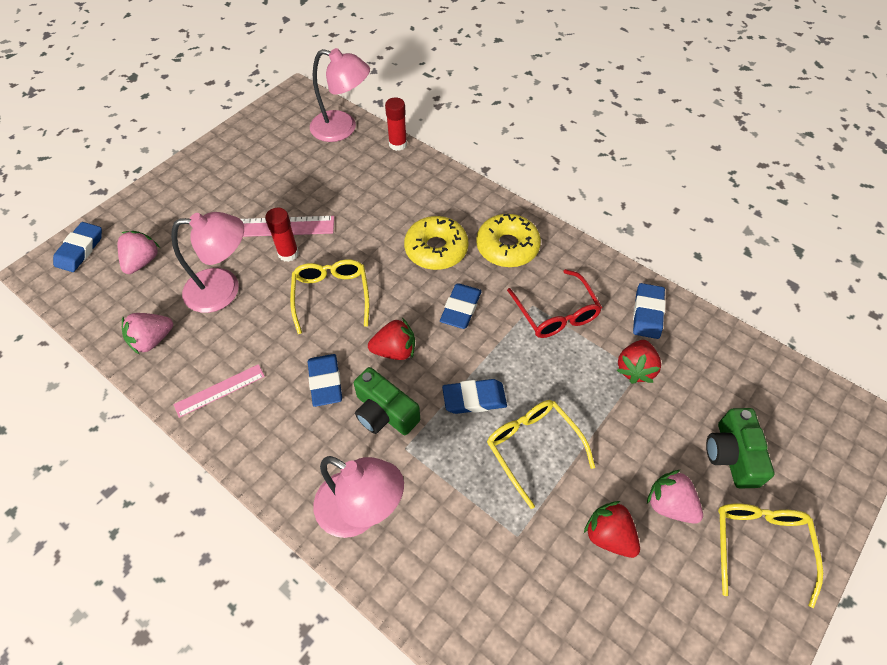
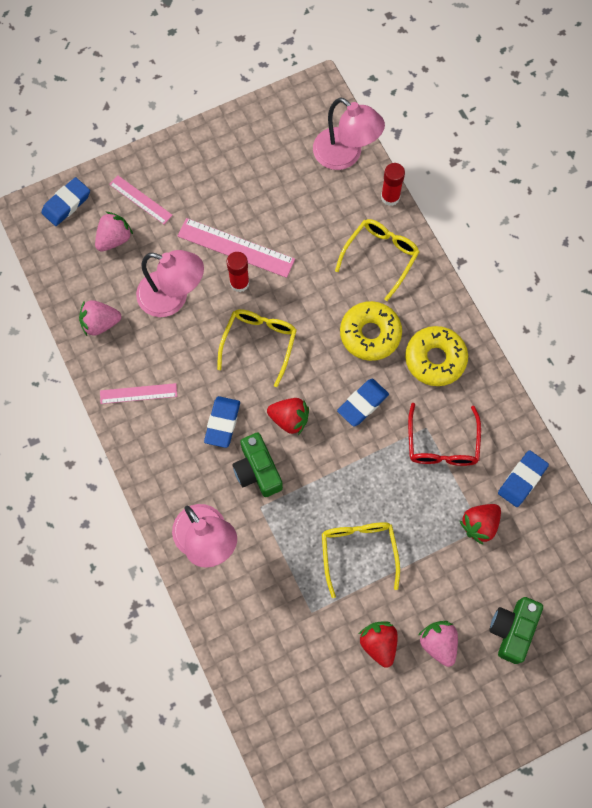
camera: 25 degrees right, 15 degrees up
blue eraser [442,379,507,414] -> none
yellow glasses [718,504,823,608] -> yellow glasses moved to [335,219,419,301]
none -> pink ruler [109,175,173,224]

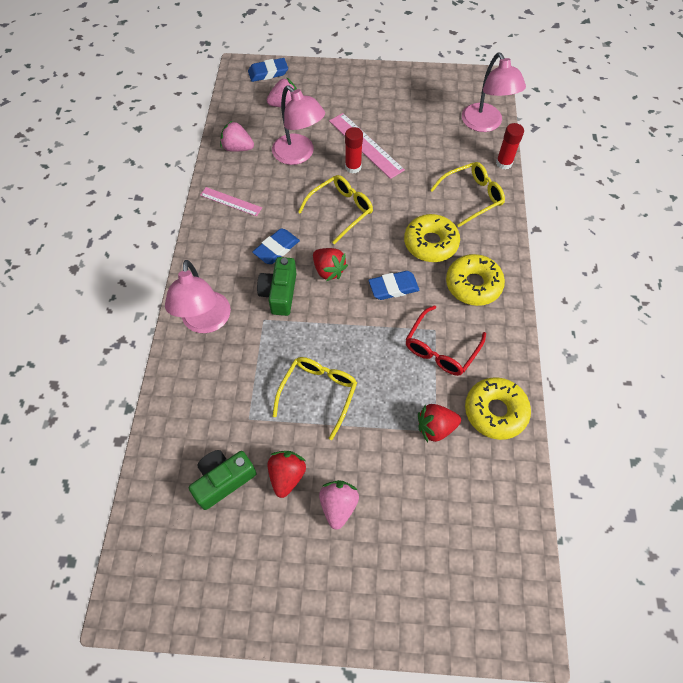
camera: 30 degrees right, 10 degrees down
pink ruler [109,175,173,224] -> none
green camera [489,597,543,664] -> green camera moved to [189,450,256,510]
blue eraser [498,450,549,507] -> yellow donut [465,377,531,440]

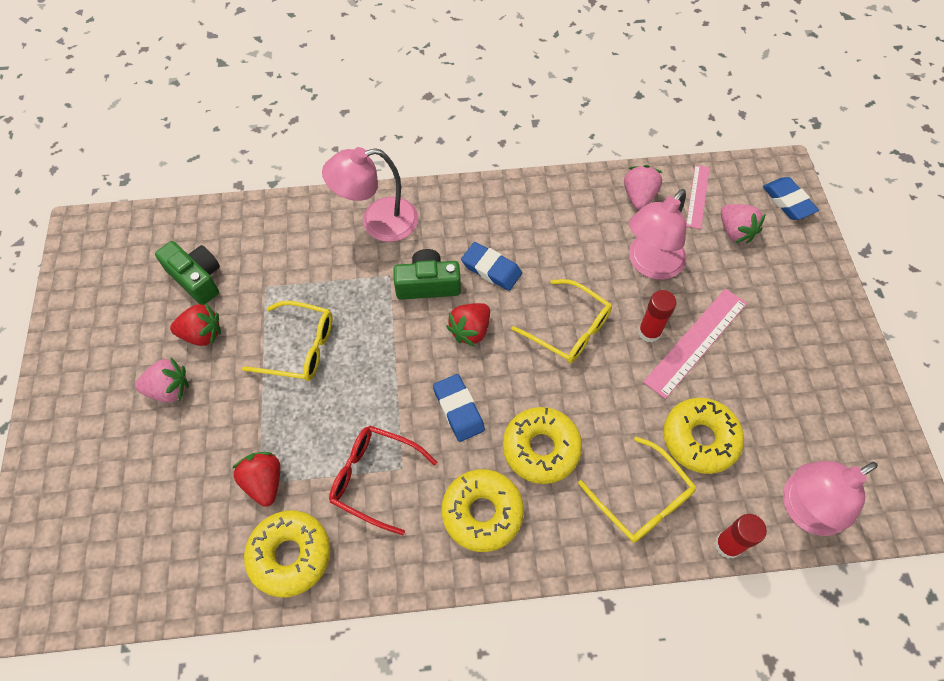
camera: 80 degrees right, 0 degrees up
pink ruler [200,187,262,216] -> pink ruler moved to [686,165,710,229]
none -> yellow donut [663,398,744,474]

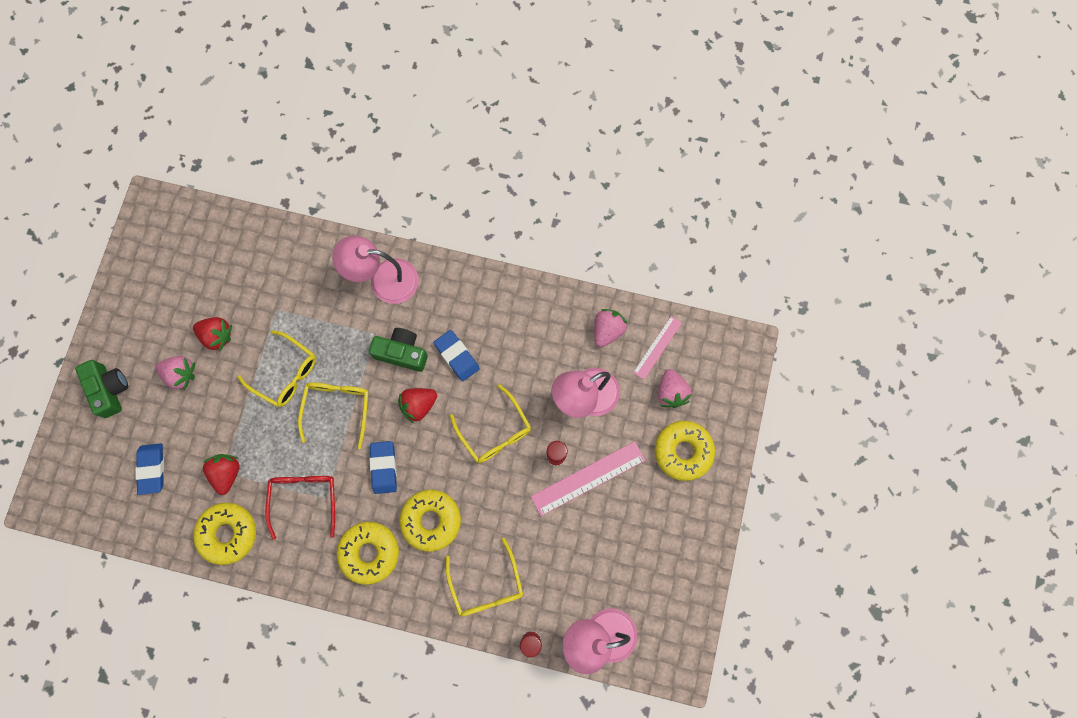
camera: 20 degrees right, 15 degrees up
green camera [155,241,220,305] -> green camera moved to [75,360,128,418]
red glasses [329,426,438,535] -> red glasses turned 45 degrees clockwise [266,476,335,540]
yellow donut [663,398,744,474] -> yellow donut moved to [655,421,715,481]
blue eraser [763,177,819,220] -> blue eraser moved to [135,443,164,495]
none -> yellow glasses [298,382,368,449]

